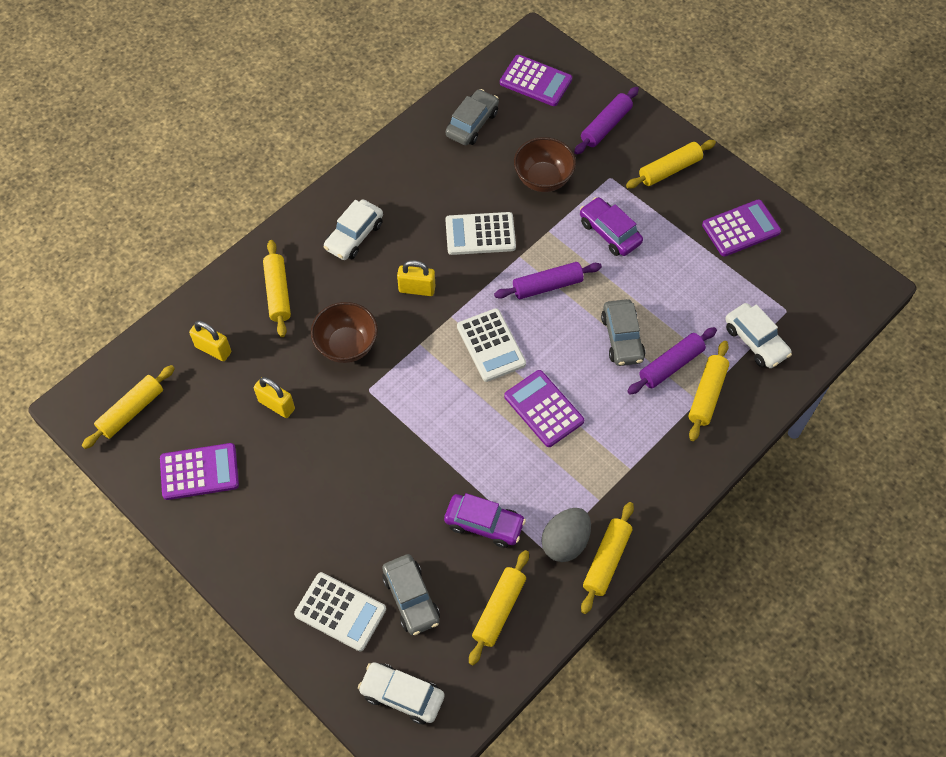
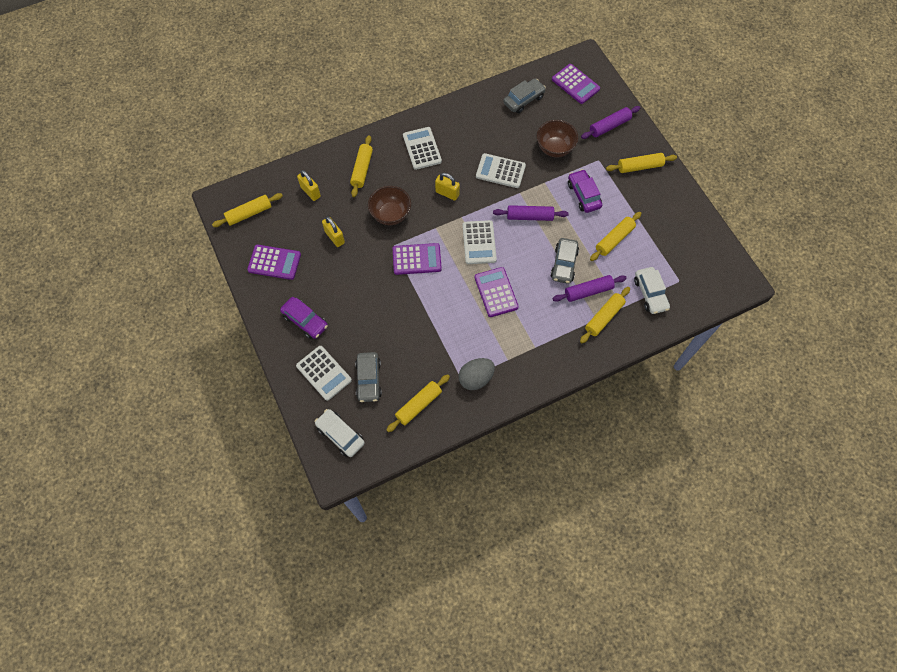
camera: 20 degrees right, 5 degrees up
white car [324,200,383,260] -> white calculator [403,127,442,170]
purple car [444,493,526,548] -> purple car moved to [280,297,328,339]
yellow rolling pin [581,502,634,614] -> yellow rolling pin moved to [590,212,641,261]
purple calculator [702,199,781,257] -> purple calculator moved to [393,243,442,275]

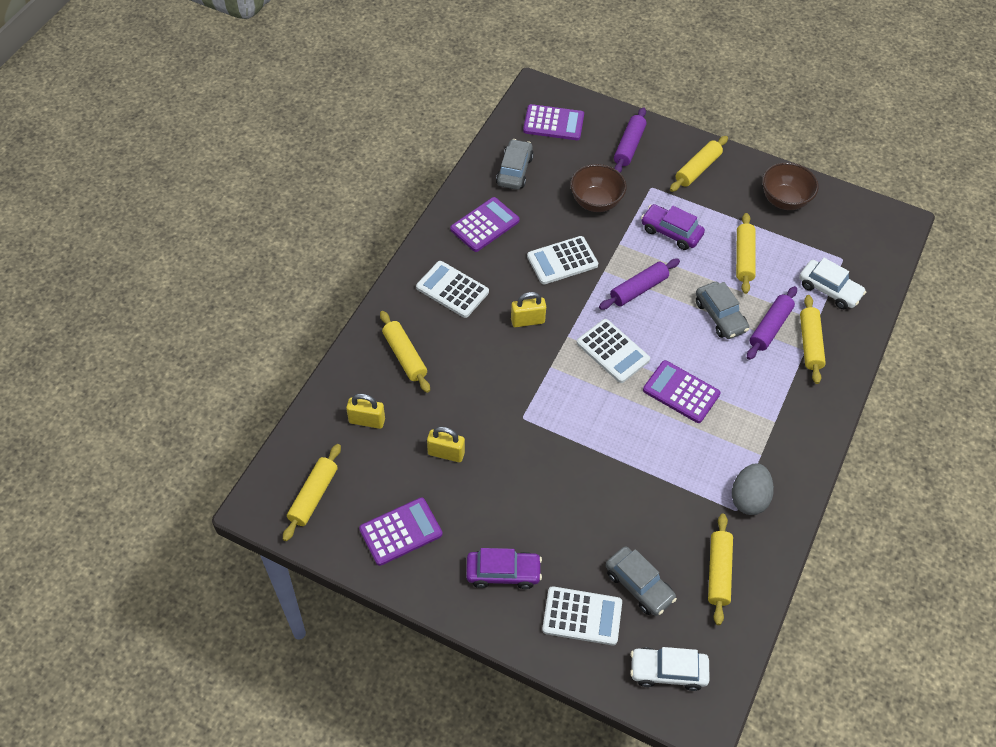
camera: 40 degrees left, 10 degrees down
brown bowl [368,186,411,225] -> brown bowl moved to [762,162,819,210]
purple calculator [393,243,442,275] -> purple calculator moved to [450,197,520,252]

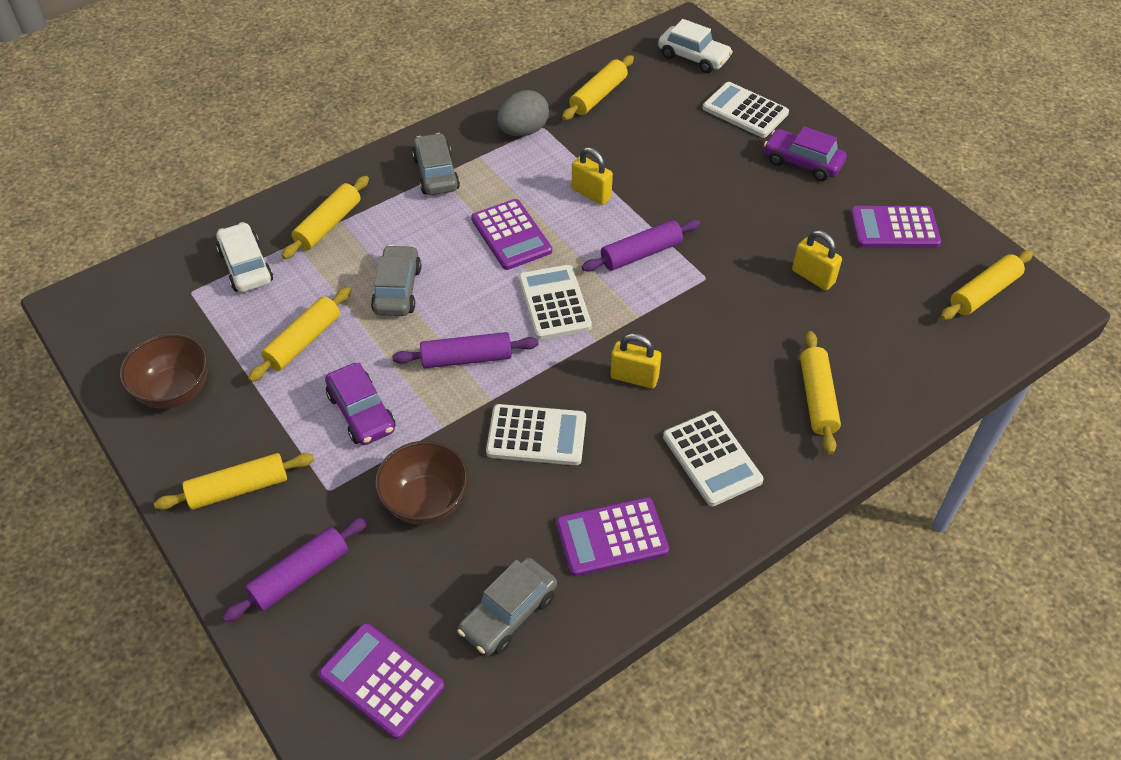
camera: 150 degrees left, 5 degrees down
yellow padlock [346,393,385,429] -> yellow padlock moved to [572,147,613,205]
grey car [606,546,677,616] -> grey car moved to [412,133,460,195]
purple rolling pin [747,286,797,360] -> purple rolling pin moved to [582,219,701,272]

